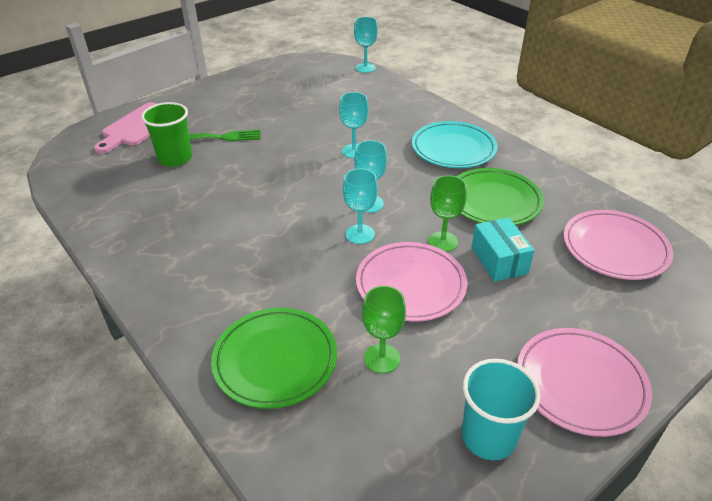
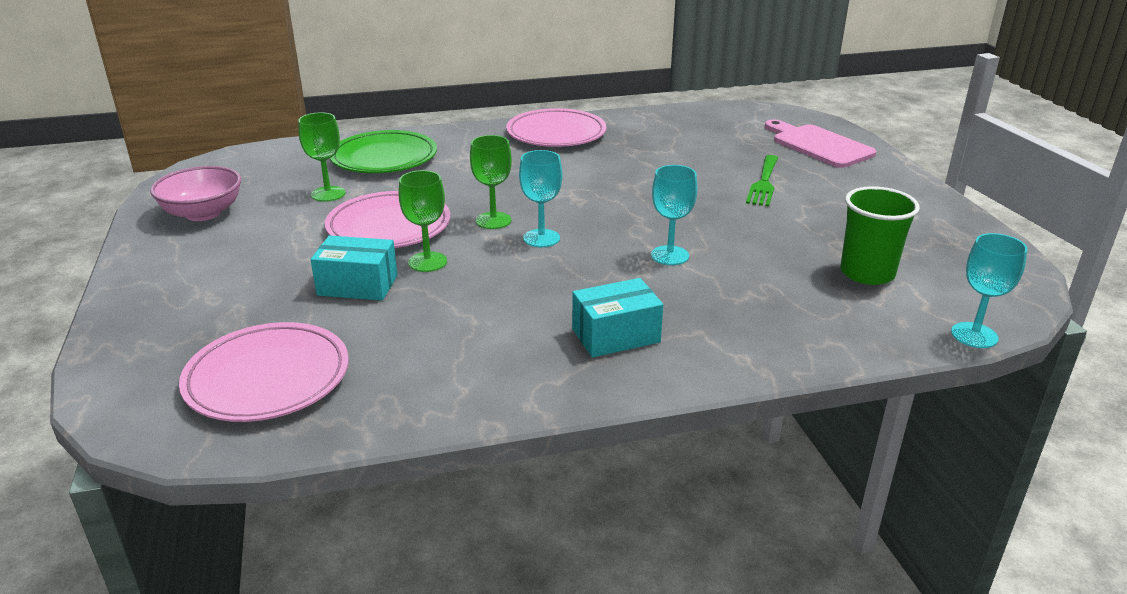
camera: 115 degrees right, 10 degrees down
green cup [141,102,192,167] -> green cup moved to [840,186,920,285]
turquoise goblet [343,168,378,244] -> green goblet [470,135,512,229]
turquoise plate [412,121,498,168] -> turquoise box [572,278,663,357]
green plate [456,168,544,225] -> none
turquoise cup [462,359,540,460] -> pink bowl [150,166,241,221]
pink plate [517,328,652,437] -> pink plate moved to [506,108,606,147]

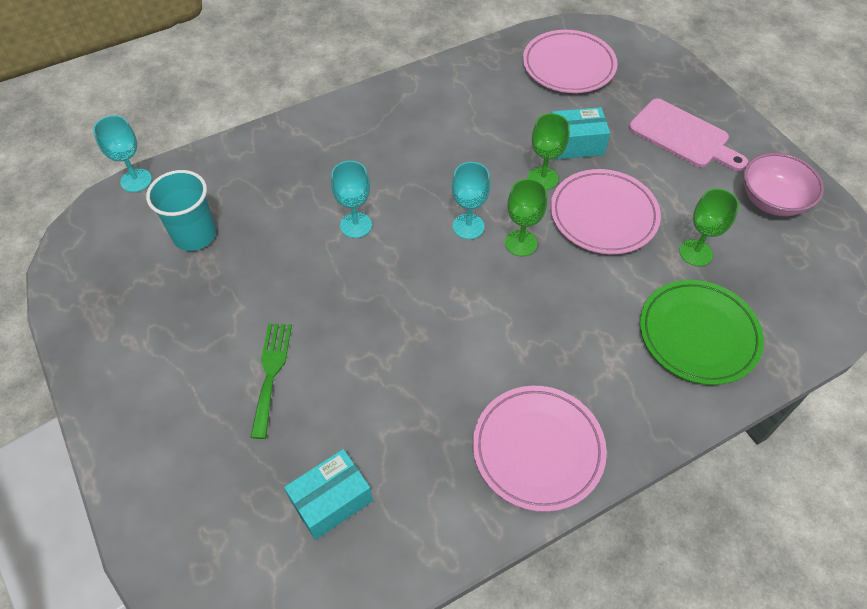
camera: 165 degrees right, 25 degrees up
turquoise box [572,278,663,357] -> turquoise box moved to [284,449,373,540]
pink cutting board [765,119,876,168] -> pink cutting board moved to [629,98,748,171]
green cup [840,186,920,285] -> turquoise cup [146,170,216,251]

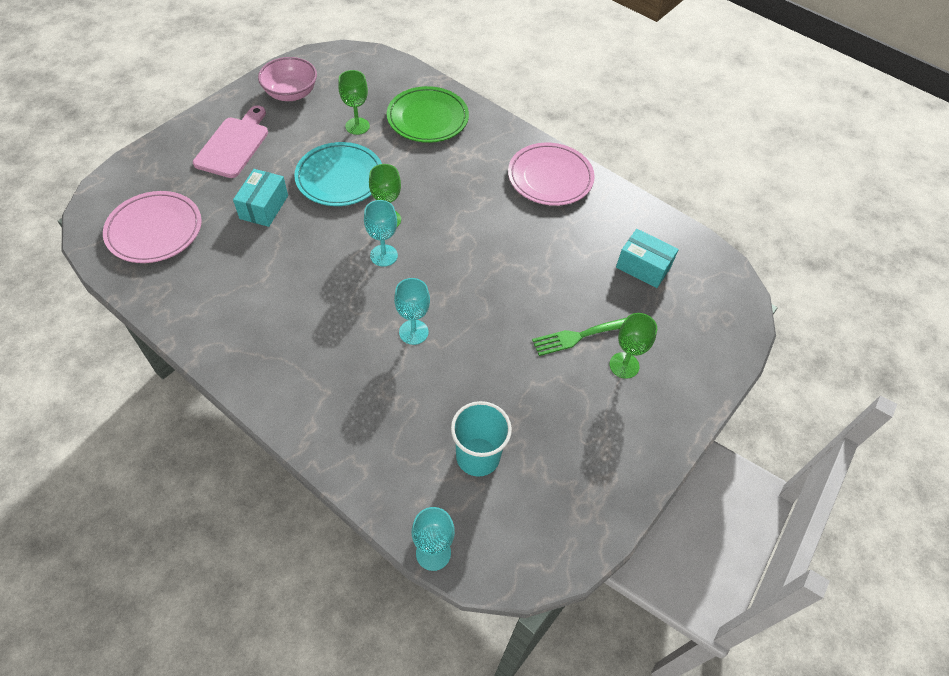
camera: 115 degrees left, 0 degrees up
green goblet [528,113,570,190] -> green goblet moved to [609,313,657,379]
pink plate [550,169,661,254] -> turquoise plate [294,142,382,206]
turquoise box [552,107,610,160] -> turquoise box turned 45 degrees clockwise [233,169,288,227]

